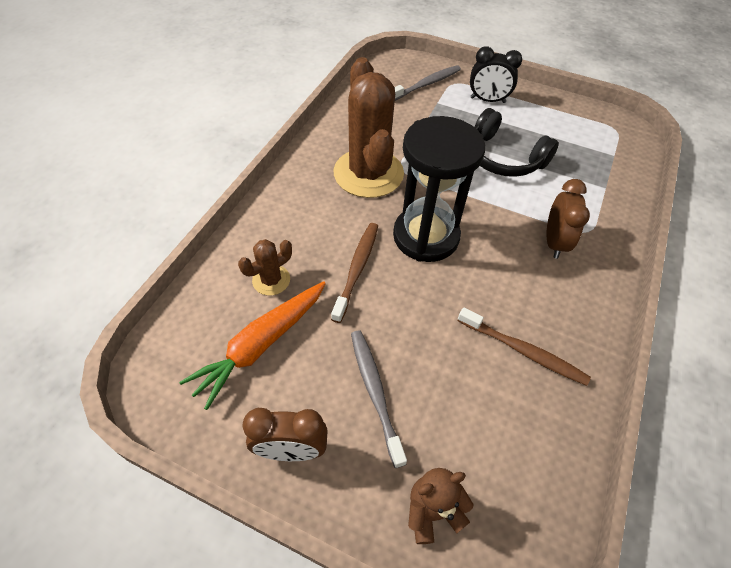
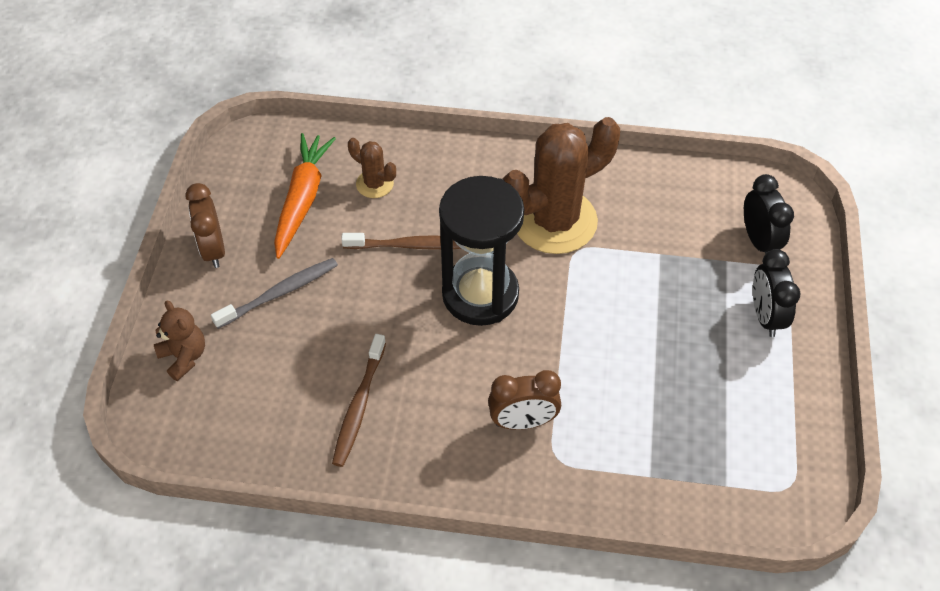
camera: 75 degrees right, 0 degrees up
orange carrot [179,281,326,410] -> orange carrot turned 75 degrees clockwise [274,133,336,259]
grey toothbrush [395,65,461,101] -> black clock [744,174,794,254]
black headphones [475,108,559,177] -> none

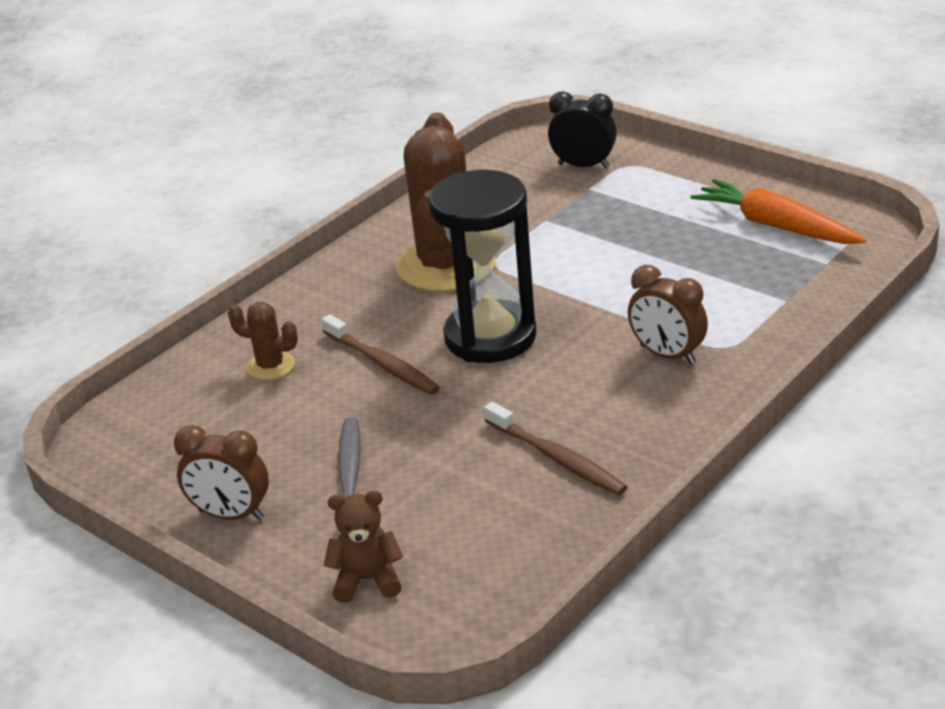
camera: 55 degrees left, 20 degrees down
orange carrot [274,133,336,259] -> orange carrot moved to [690,179,866,244]
brown toothbrush [341,233,461,250] -> brown toothbrush turned 105 degrees clockwise [321,314,440,395]
brown cactus [348,138,396,198] -> brown cactus turned 45 degrees clockwise [228,302,298,380]
brown clock [488,370,561,430] -> brown clock turned 105 degrees clockwise [628,265,708,365]
black clock [753,249,800,337] -> none

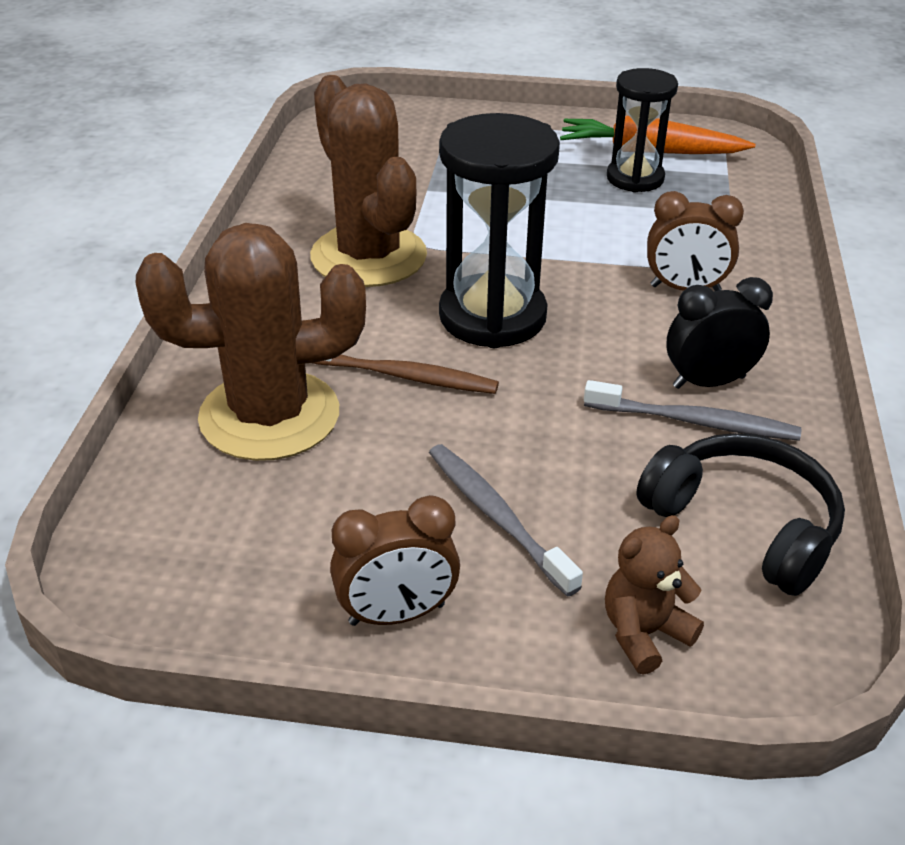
camera: 35 degrees left, 5 degrees up
brown cactus [228,302,298,380] -> brown cactus [136,223,366,461], size x2.20
brown toothbrush [484,402,627,495] -> grey toothbrush [584,380,801,441]
black clock [548,91,617,168] -> black clock moved to [666,277,773,389]
none -> black hourglass [607,68,678,192]
none -> black headphones [636,433,845,596]

